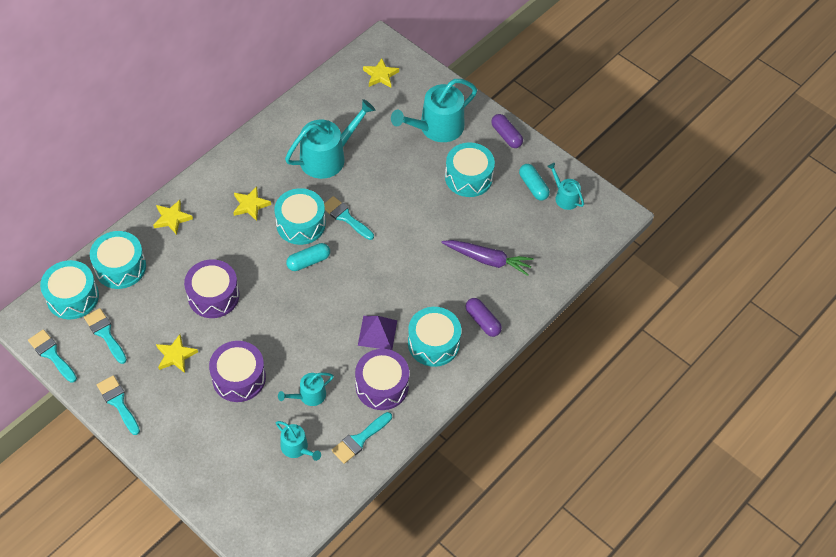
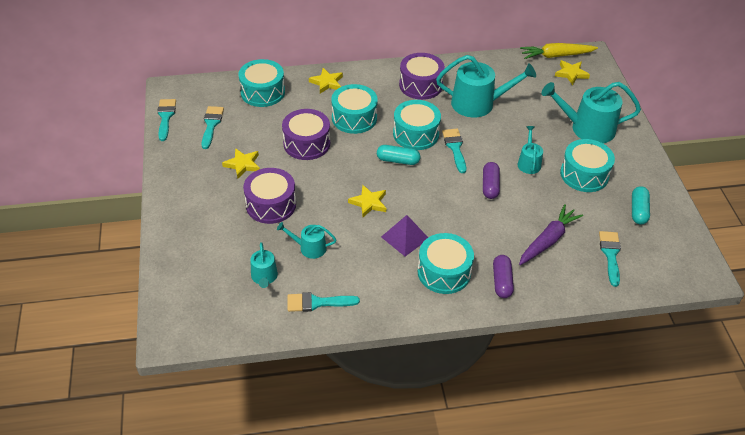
camera: 40 degrees right, 10 degrees down
turquoise drum [40,260,99,319] -> turquoise drum moved to [331,84,378,134]
turquoise brush [97,375,140,435] -> turquoise brush moved to [599,231,621,287]
yellow star [233,186,271,221] -> yellow star moved to [348,185,386,217]
purple drum [355,349,409,410] -> purple drum moved to [399,53,445,100]
purple carrot [441,240,534,276] -> purple carrot turned 105 degrees counterclockwise [519,204,583,265]
purple capsule [491,114,523,148] -> purple capsule moved to [483,162,500,199]
turquoise watering can [547,163,584,210] -> turquoise watering can moved to [518,126,543,174]
none -> yellow carrot [520,43,598,59]

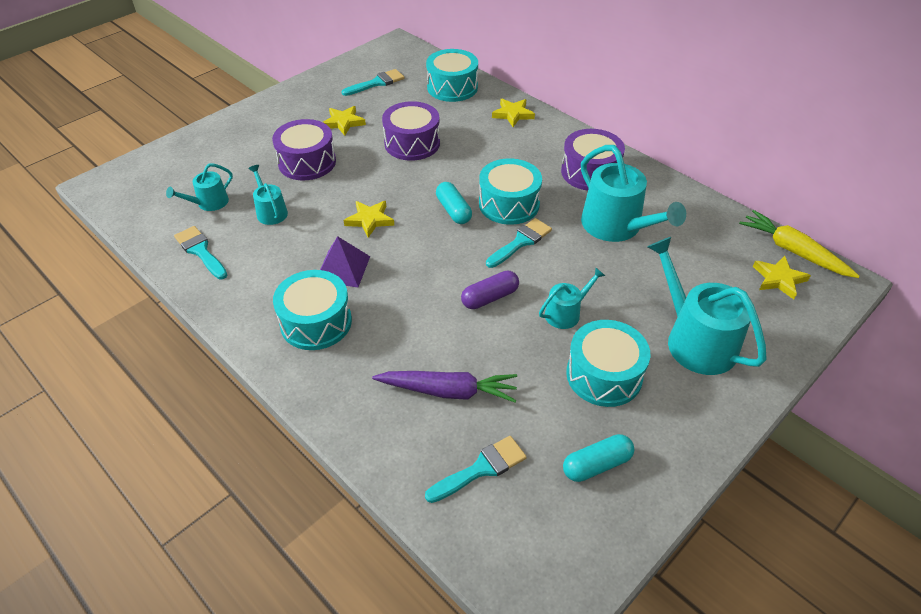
camera: 55 degrees right, 0 degrees up
turquoise brush [157,99,176,141] -> none
turquoise drum [331,84,378,134] -> none
purple capsule [493,255,514,298] -> none

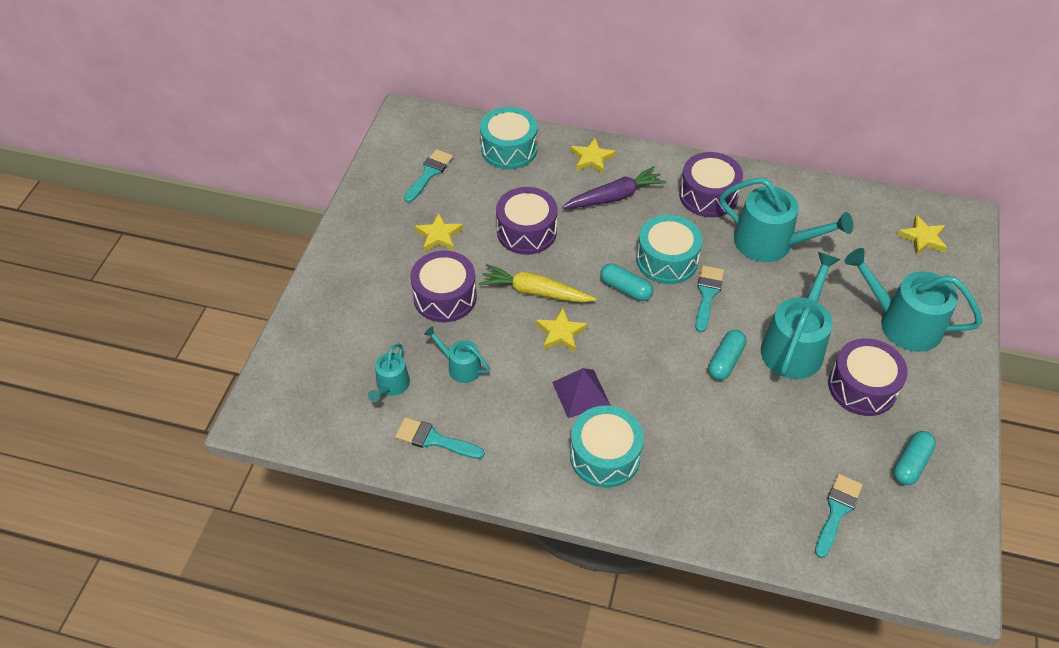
camera: 30 degrees left, 5 degrees up
purple carrot [372,371,517,403] -> purple carrot moved to [562,166,666,209]
purple capsule [461,270,519,309] -> turquoise capsule [708,330,747,380]
turquoise watering can [539,268,605,329] -> turquoise watering can [761,252,840,379], size x1.91
turquoise drum [566,320,650,407] -> purple drum [828,338,908,416]
yellow carrot [739,210,860,278] -> yellow carrot moved to [479,264,597,303]

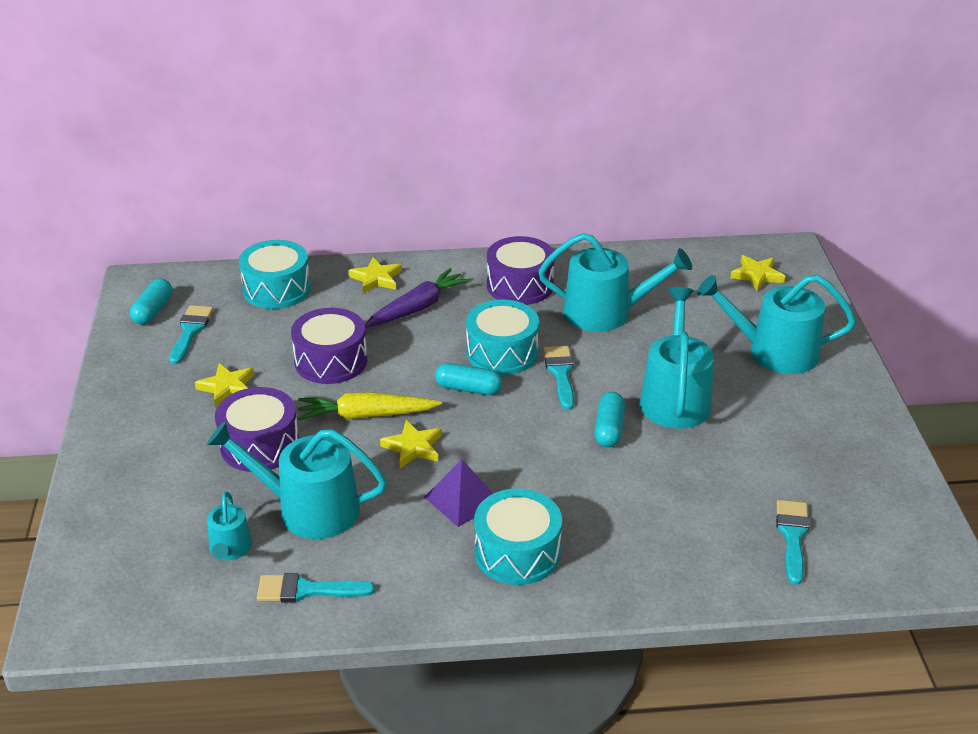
camera: 20 degrees left, 15 degrees down
turquoise watering can [424,326,490,383] -> turquoise watering can [207,421,387,539], size x1.91
purple drum [828,338,908,416] -> none
turquoise capsule [894,431,936,485] -> turquoise capsule moved to [130,279,172,325]

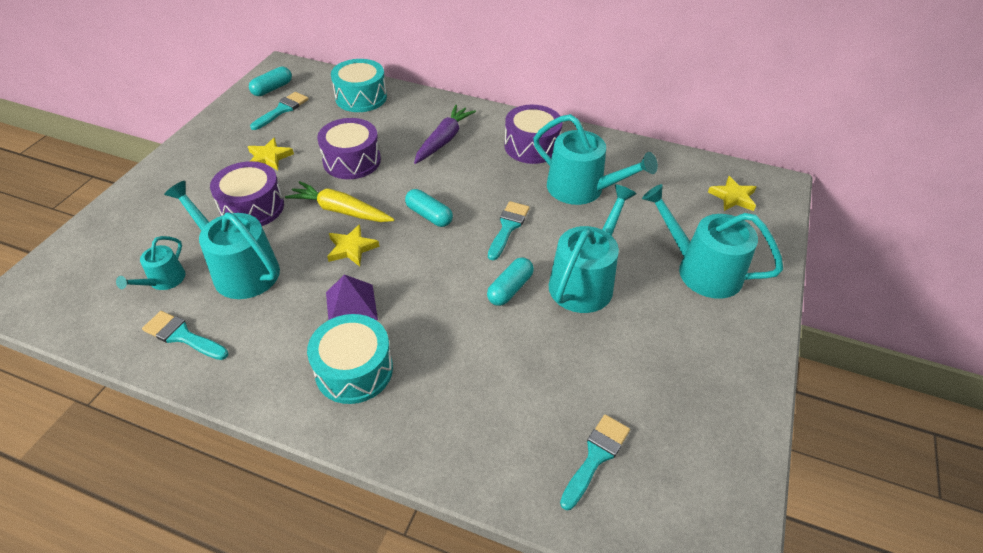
camera: 25 degrees right, 10 degrees up
yellow star [349,257,402,293] -> none
purple carrot [365,268,470,328] -> purple carrot turned 45 degrees counterclockwise [414,105,476,164]
turquoise drum [466,300,539,375] -> none

